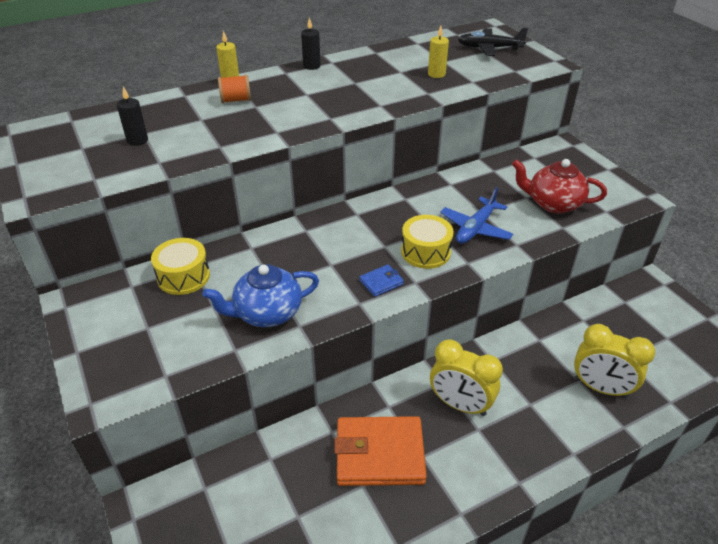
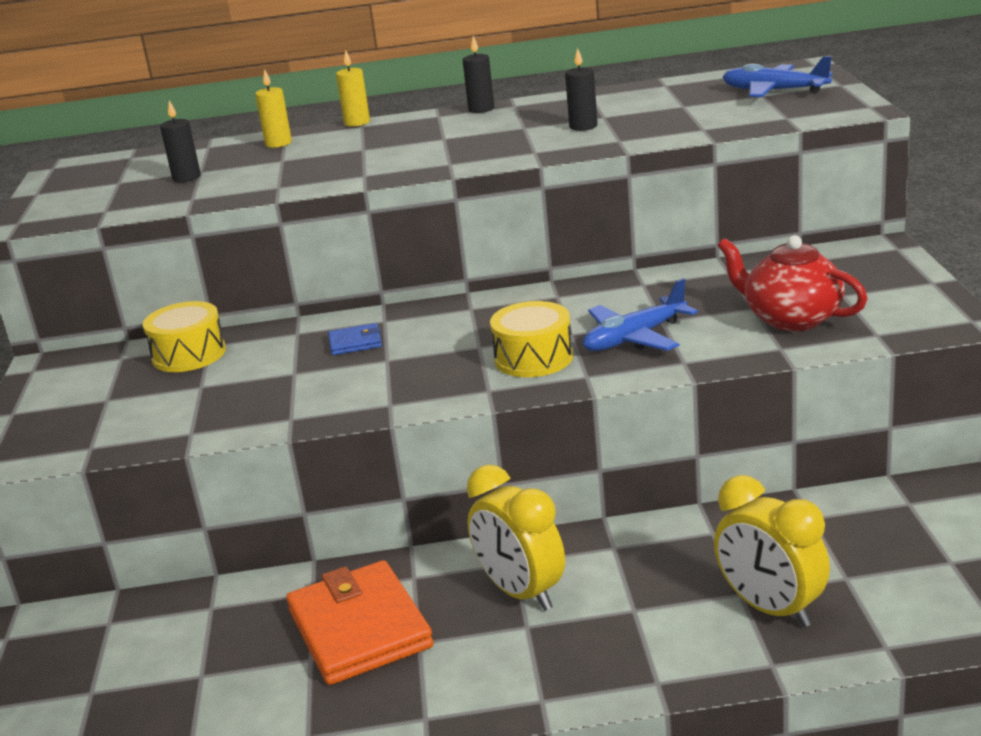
camera: 25 degrees right, 15 degrees down
blue teapot [202,264,319,327] -> none
orange spool [218,75,251,103] -> none
orange wallet [334,416,427,486] -> orange wallet turned 45 degrees clockwise [286,560,434,685]
blue wallet [359,264,404,297] -> blue wallet moved to [328,323,382,355]
yellow candle [428,26,449,78] -> yellow candle moved to [255,69,292,148]
black plane [458,27,528,56] -> blue plane [722,56,832,97]
none -> black candle [565,48,598,131]

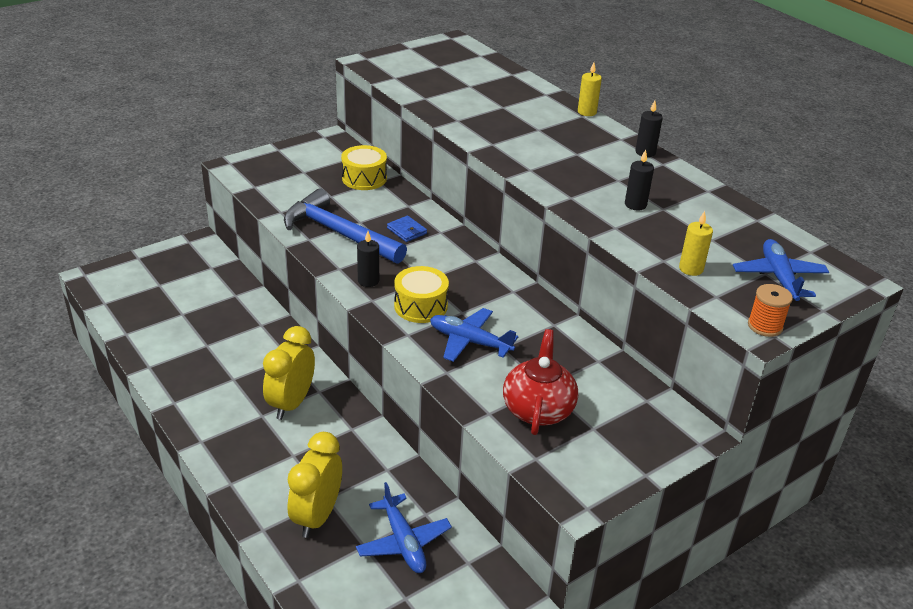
camera: 55 degrees right, 10 degrees up
black candle [160,100,201,182] -> black candle moved to [357,231,379,287]
yellow candle [255,69,292,148] -> yellow candle moved to [679,211,713,276]
orange wallet [286,560,434,685] -> none
none -> blue hammer [284,188,407,264]
none -> blue plane [356,482,452,573]
none -> orange spool [748,284,793,337]

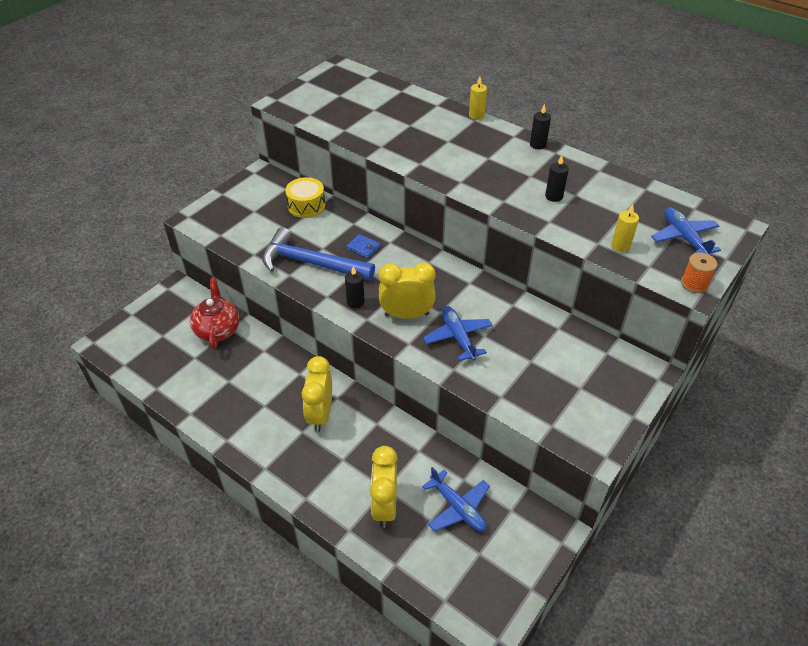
camera: 15 degrees left, 10 degrees up
yellow drum [394,266,449,323] -> yellow clock [379,262,436,319]
blue plane [430,308,518,362] -> blue plane turned 60 degrees clockwise [423,306,493,361]
red teapot [503,329,578,435] -> red teapot moved to [190,278,240,349]

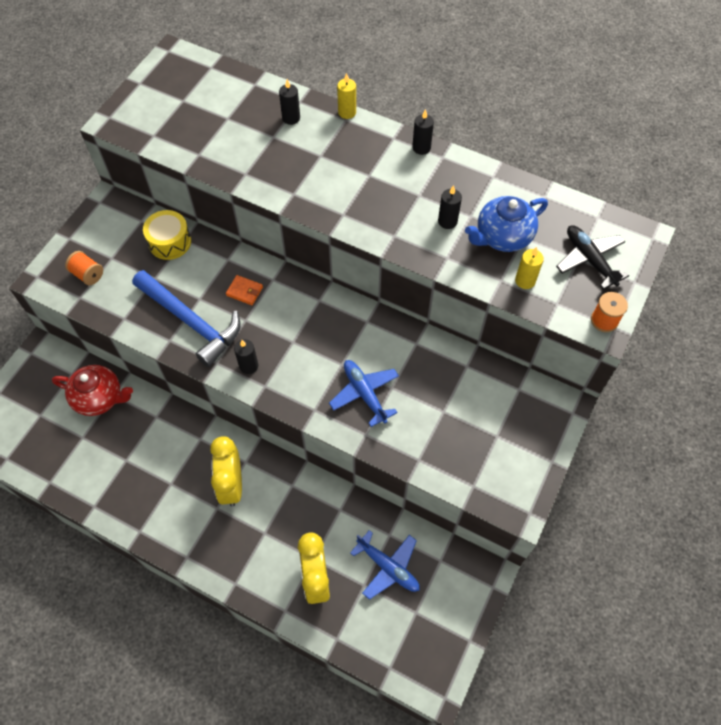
camera: 10 degrees left, 15 degrees up
red teapot [190,278,240,349] -> red teapot turned 120 degrees clockwise [52,365,133,416]
blue hammer [262,227,375,281] -> blue hammer turned 150 degrees counterclockwise [132,270,241,367]
blue wallet [347,234,380,258] -> orange wallet [226,275,263,305]
yellow clock [379,262,436,319] -> none
blue plane [651,207,721,255] -> black plane [556,225,629,289]
none -> orange spool [65,251,103,285]
none -> black candle [279,79,300,125]
none -> blue teapot [465,196,548,252]

